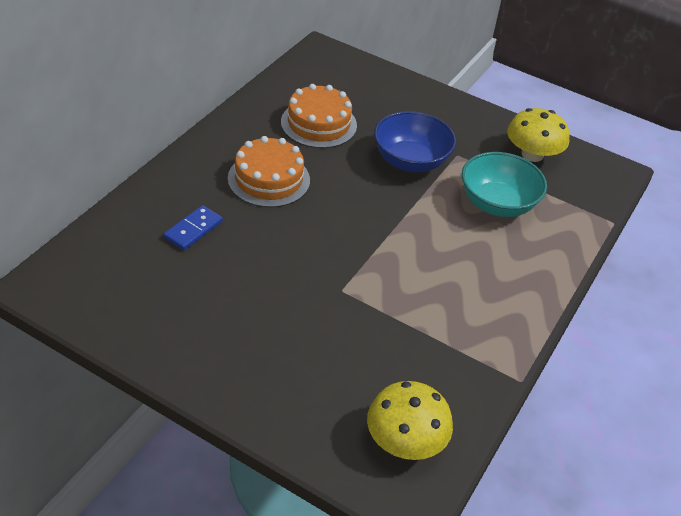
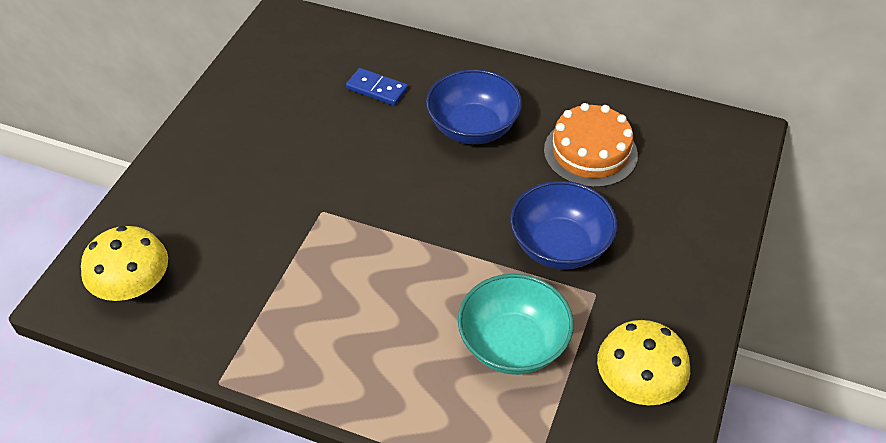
camera: 85 degrees right, 5 degrees up
orange cake [228,136,310,208] -> blue bowl [426,69,522,144]

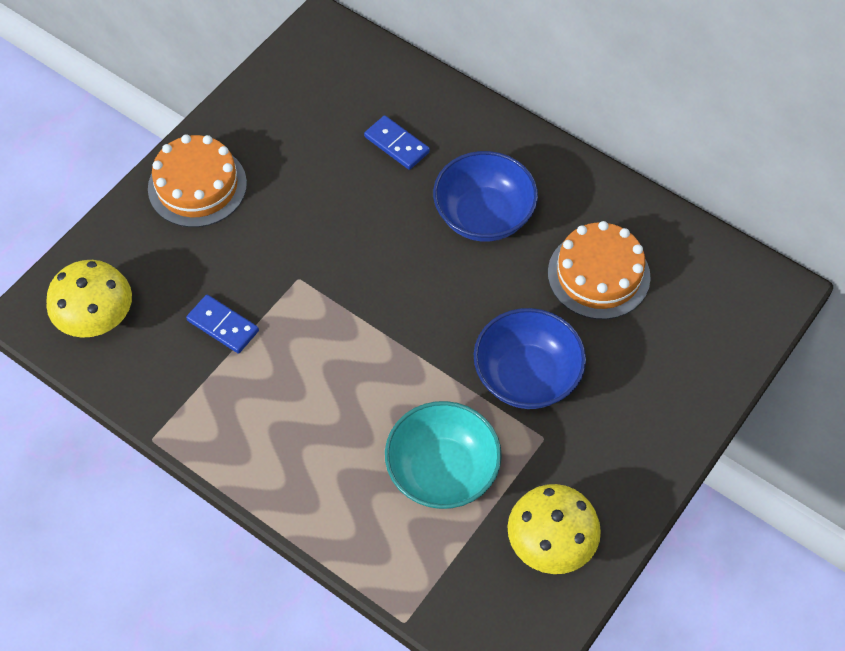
camera: 15 degrees right, 10 degrees up
none -> orange cake [148,135,247,227]
none -> blue domino [186,295,259,353]

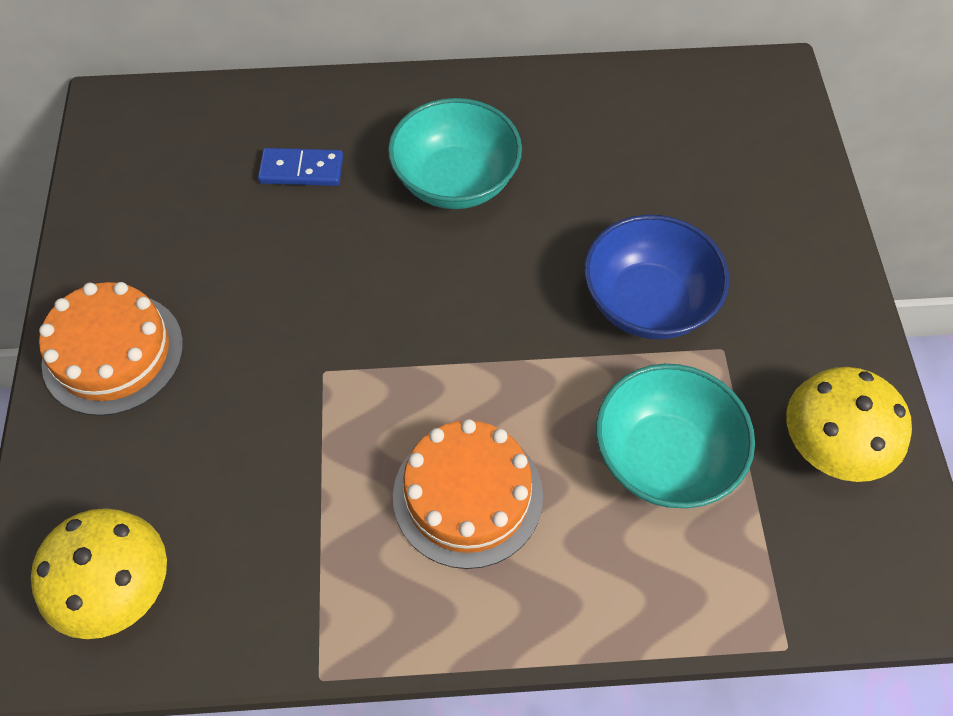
camera: 40 degrees left, 0 degrees up
blue domino [186,295,259,353] -> none
blue bowl [433,151,538,242] -> turquoise bowl [388,98,522,209]
orange cake [548,221,651,319] -> orange cake moved to [393,419,543,569]

